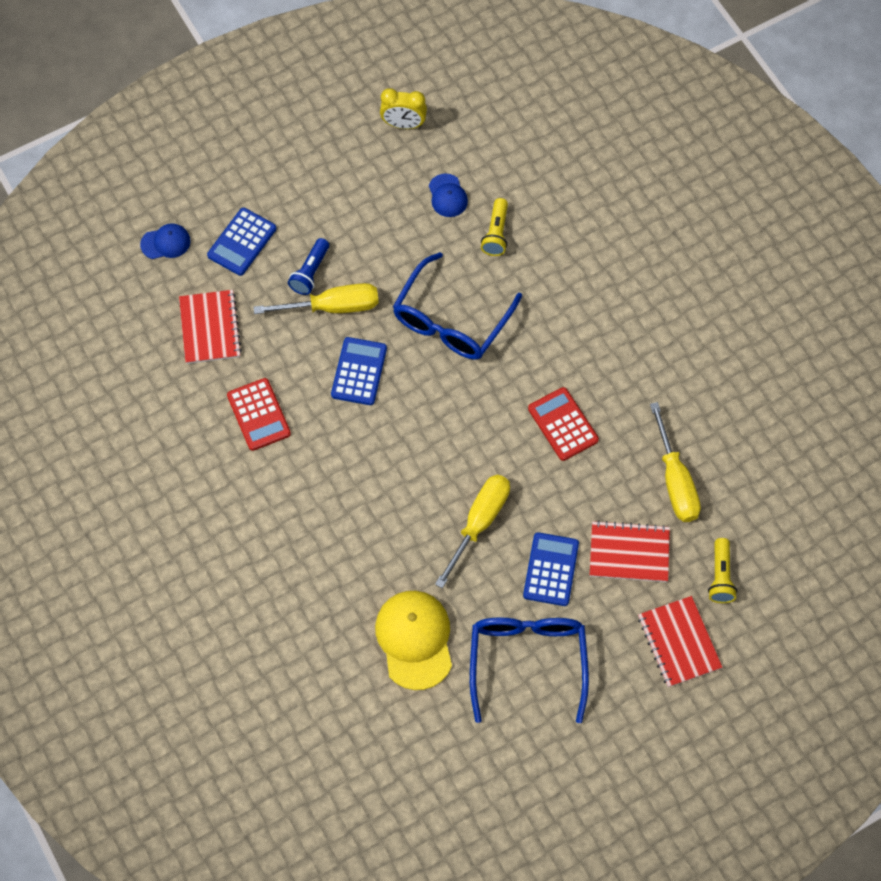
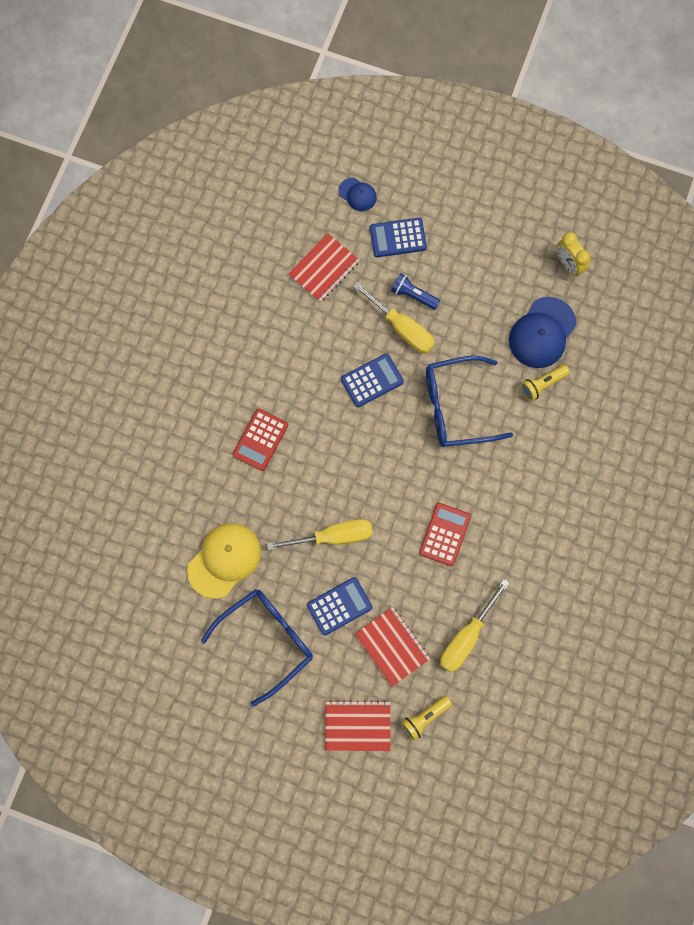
camera: 50 degrees right, 10 degrees up
red calculator [227,378,291,451] -> red calculator moved to [233,409,288,471]
blue flashlight [288,238,329,295] -> blue flashlight turned 45 degrees clockwise [391,273,440,310]
blue cap [429,173,468,217] -> blue cap [509,297,577,368], size x1.87
red notebook [638,596,723,687] -> red notebook turned 60 degrees clockwise [325,700,390,751]

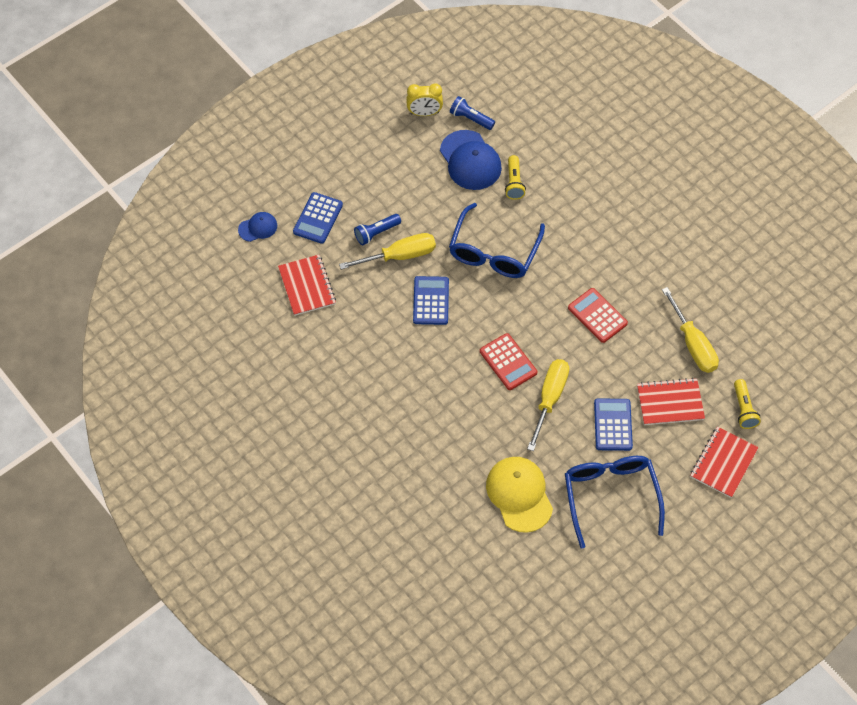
camera: 60 degrees left, 15 degrees down
red calculator [233,409,288,471] -> red calculator moved to [480,333,537,390]
none -> blue flashlight [450,96,495,130]

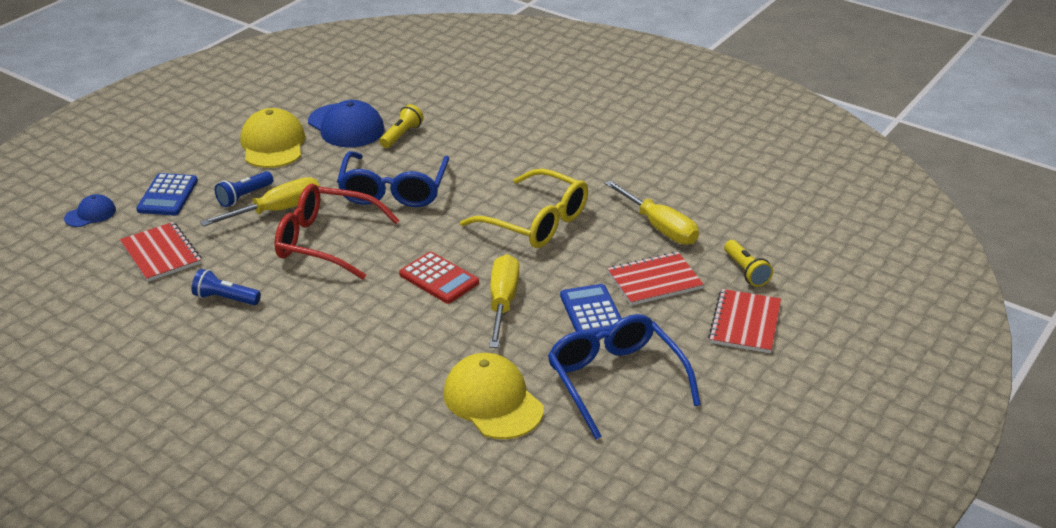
camera: 15 degrees left, 25 degrees down
yellow clock [406,83,443,116] -> none
blue calculator [413,276,449,325] -> red glasses [274,184,400,279]
blue flashlight [450,96,495,130] -> blue flashlight moved to [192,269,261,305]
yellow flashlight [505,155,526,200] -> yellow flashlight turned 135 degrees counterclockwise [380,104,424,148]
red calculator [568,288,628,343] -> yellow glasses [460,169,588,248]
none -> yellow cap [240,108,305,168]

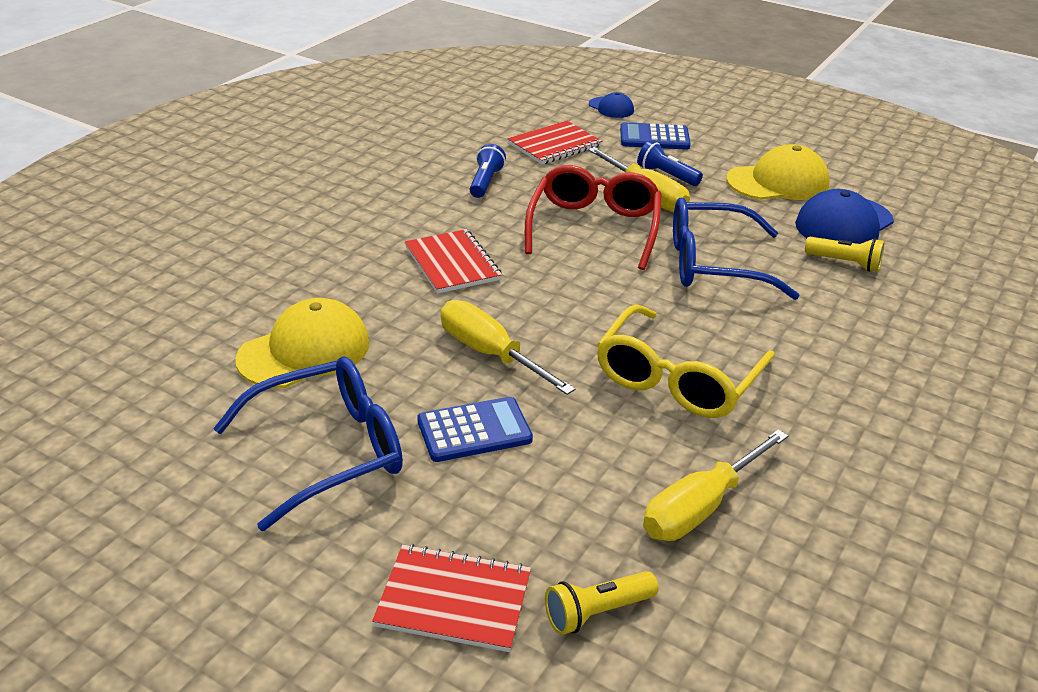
camera: 85 degrees right, 0 degrees up
red calculator [399,252,479,303] -> none
yellow screwdriver [489,254,519,348] -> yellow screwdriver turned 135 degrees counterclockwise [440,300,575,395]
red notebook [607,252,704,306] -> red notebook moved to [405,229,502,294]

